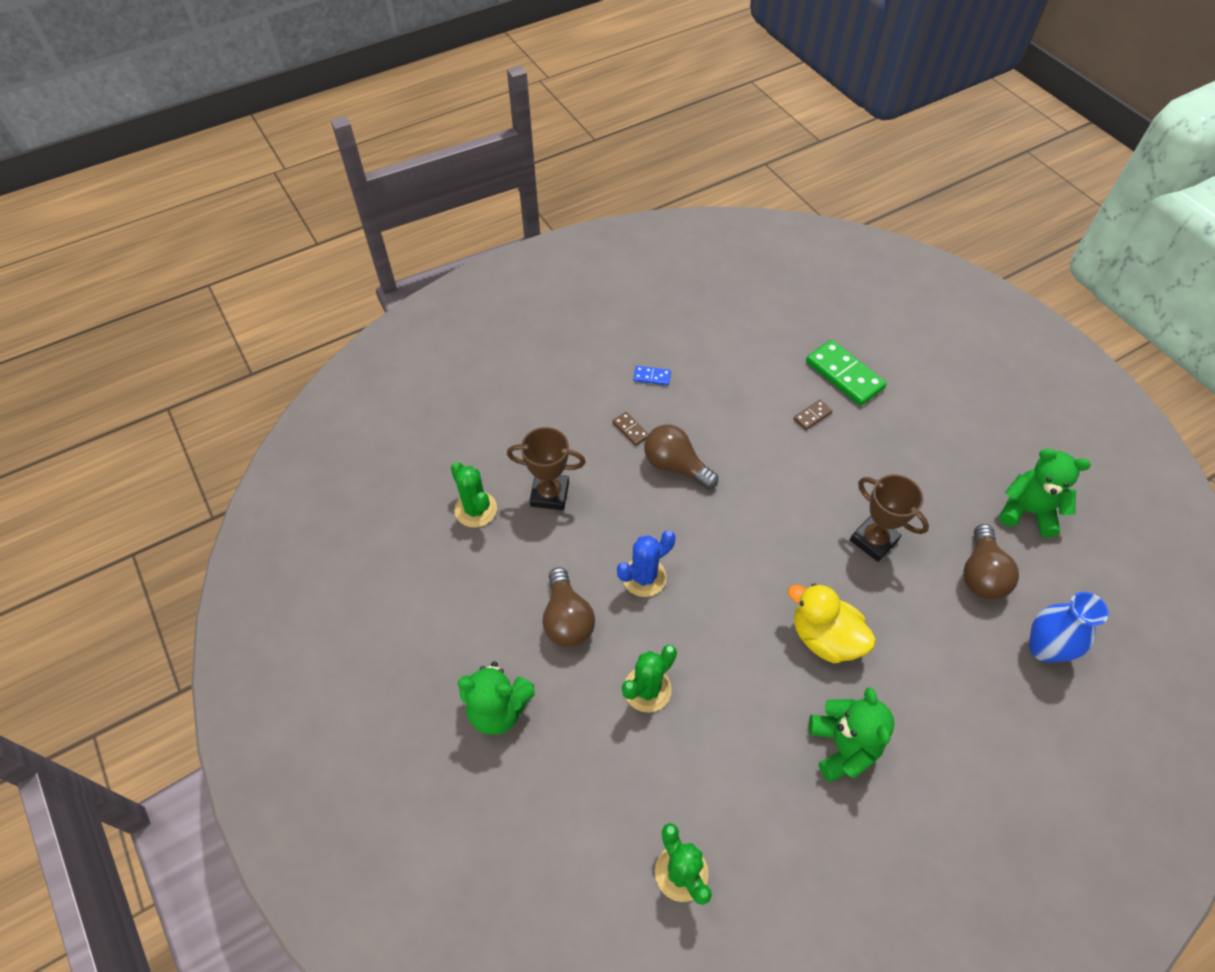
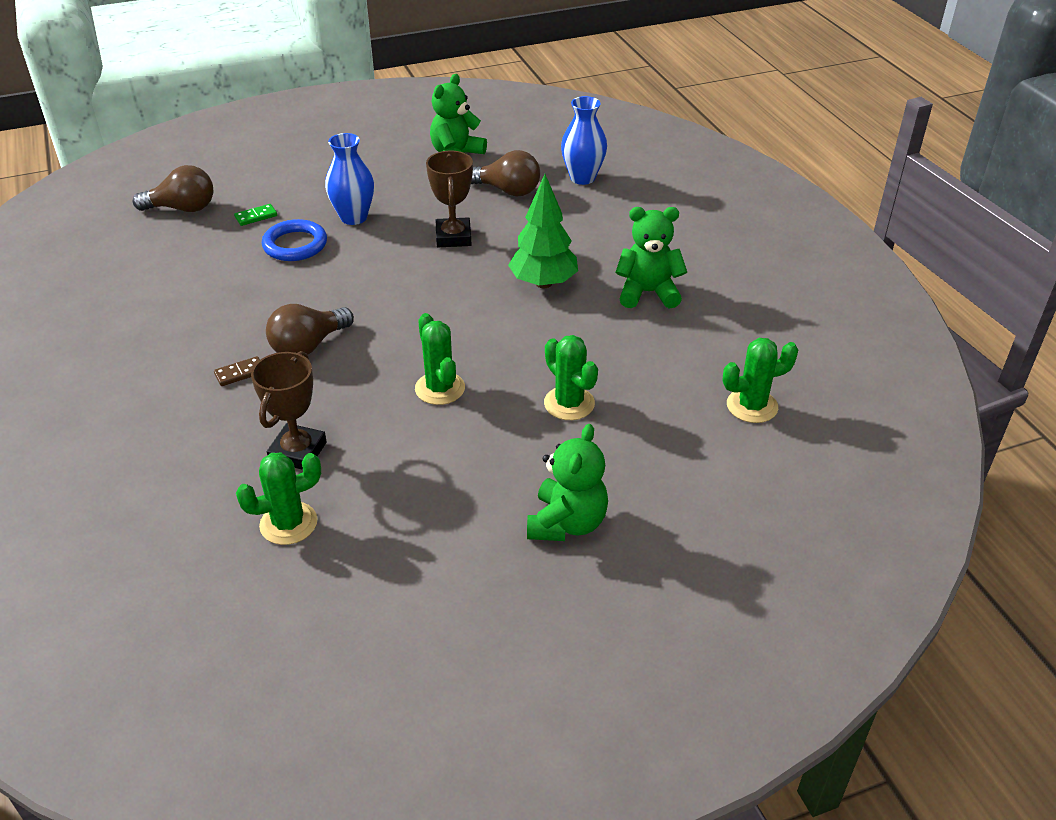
camera: 80 degrees left, 15 degrees down
brown light bulb [543,567,595,647] -> brown light bulb moved to [133,165,213,212]
blue cactus [617,530,675,597] -> green cactus [415,313,465,405]
blue domino [633,366,671,386] -> none
yellow duck [788,583,876,663] -> green tree [508,174,578,288]
brown domino [794,400,833,430] -> blue ring [262,219,327,261]
green domino [806,340,887,406] -> green domino [234,204,277,226], size x0.48
brown trophy [850,474,929,562] -> brown trophy turned 60 degrees counterclockwise [426,151,473,247]
none -> blue vase [325,133,374,225]

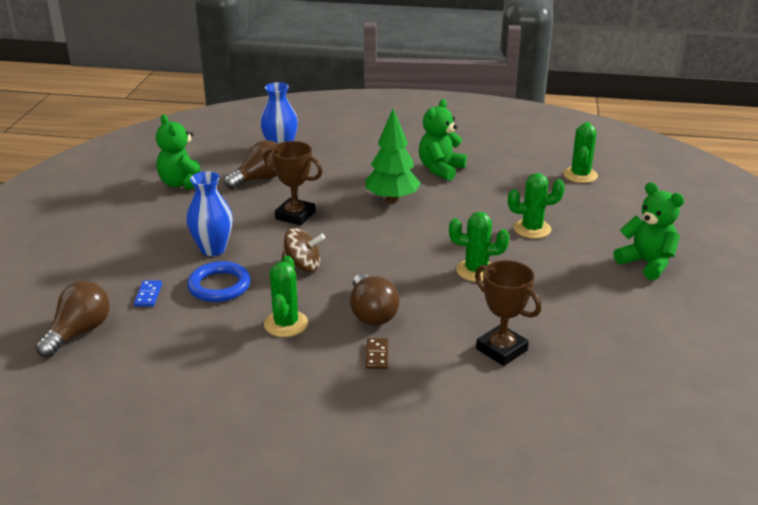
camera: 60 degrees left, 10 degrees down
green domino [234,204,277,226] -> blue domino [134,280,162,306]
green cactus [236,453,321,545] -> green cactus moved to [264,256,308,337]
none -> brown spinning top [281,228,325,272]

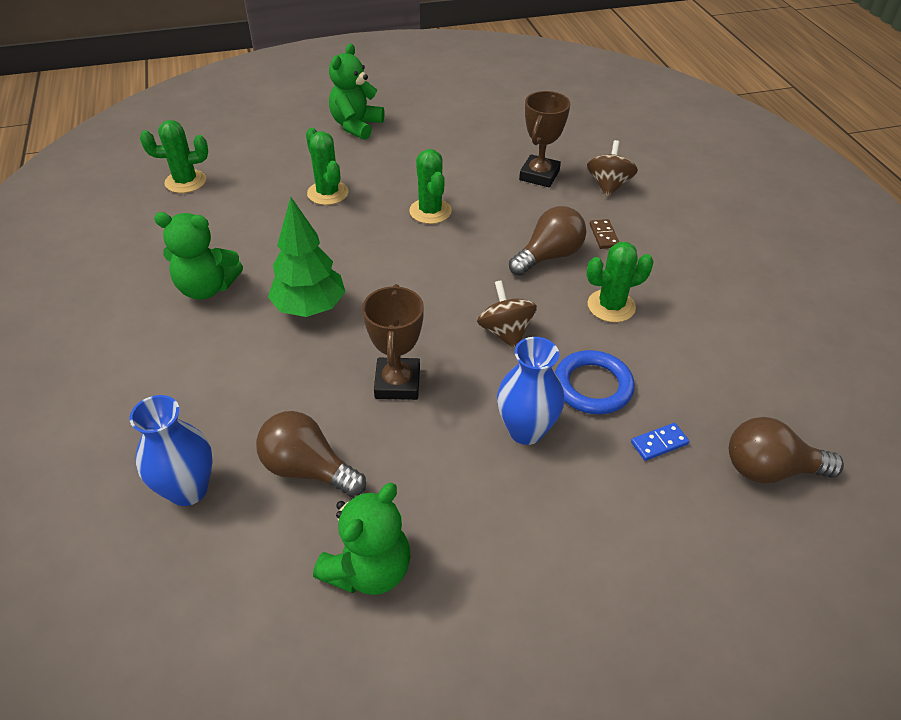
camera: 115 degrees left, 15 degrees up
brown domino [366,338,388,369] -> brown domino turned 75 degrees counterclockwise [590,219,619,249]
none -> brown spinning top [587,140,638,197]

